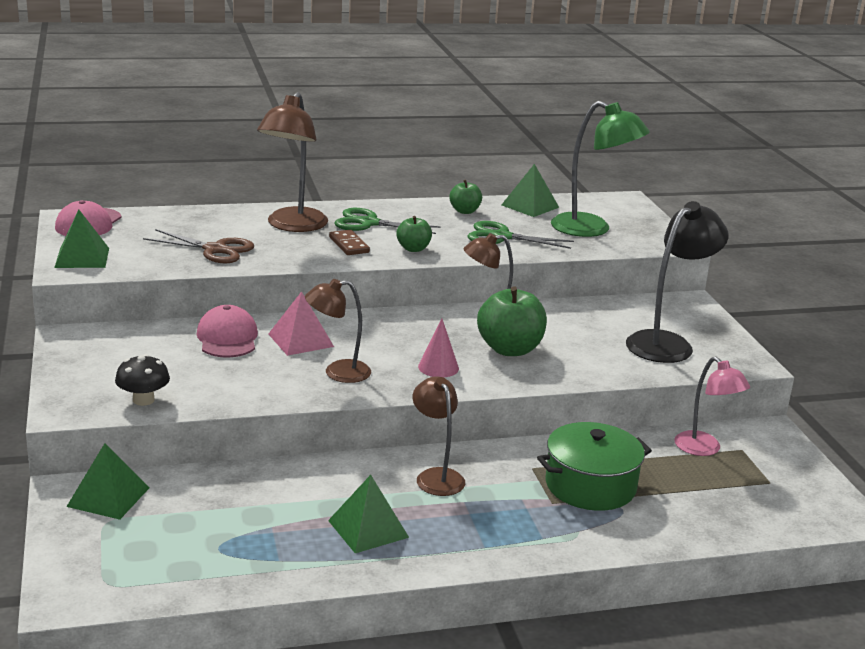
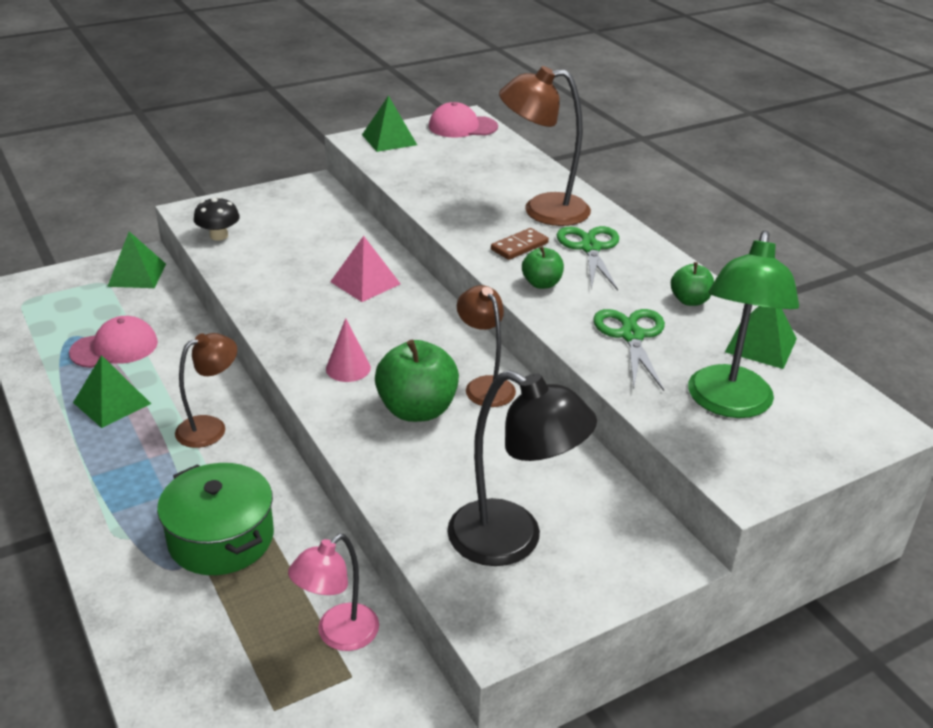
camera: 75 degrees right, 10 degrees up
brown scissors [143,229,254,263] -> none
pink cap [197,305,258,358] -> pink cap moved to [69,316,158,368]
brown lamp [305,279,371,383] -> none

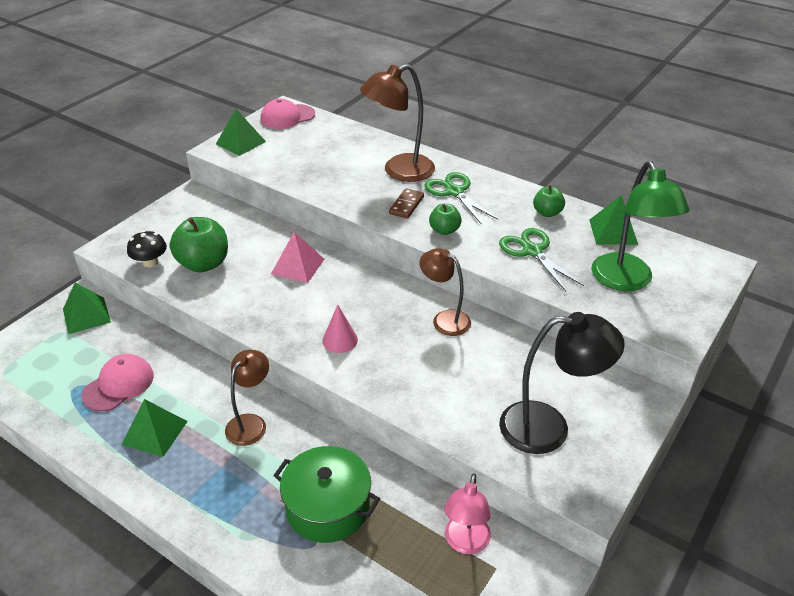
camera: 25 degrees left, 5 degrees up
green apple [375,340,459,422] -> green apple moved to [170,217,228,273]

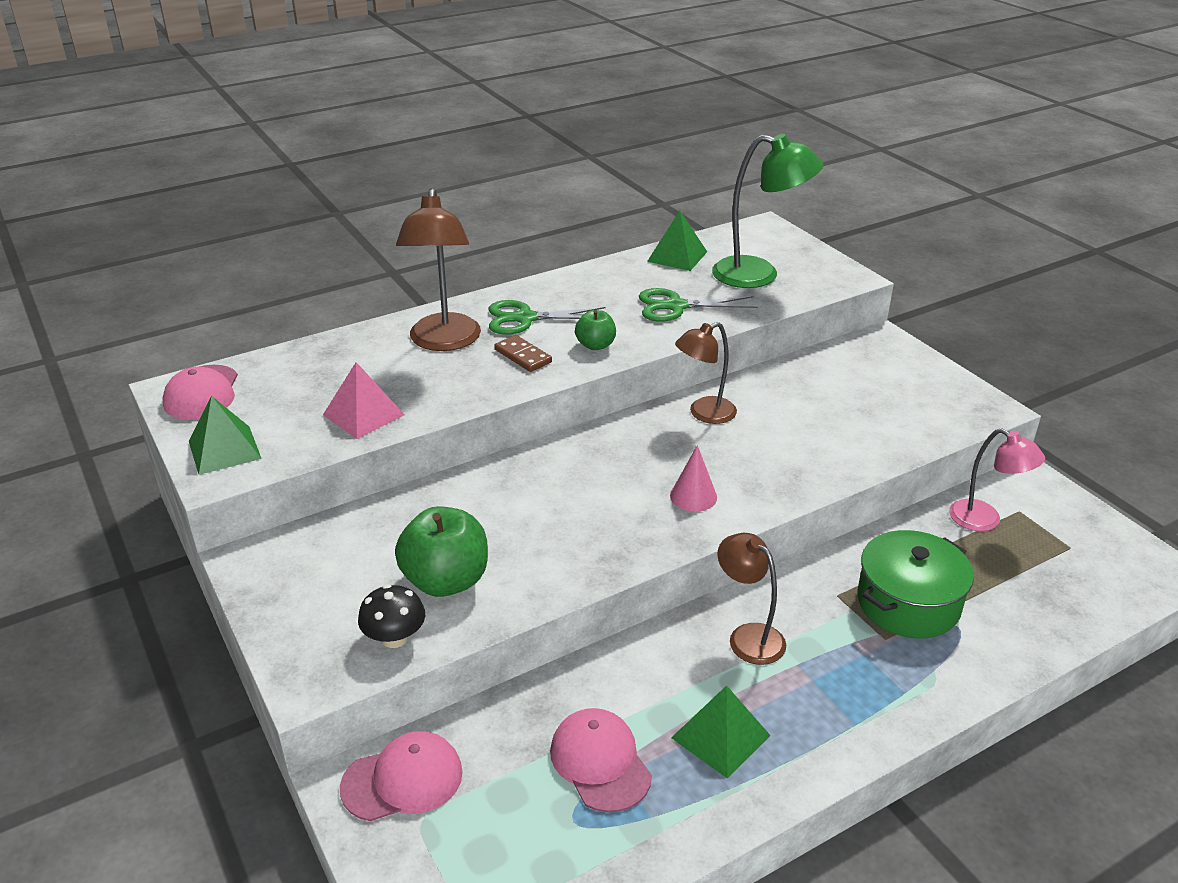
camera: 65 degrees left, 5 degrees down
green pyramid [63,283,111,334] -> pink cap [340,731,463,821]
pink pyramid [271,232,324,283] -> pink pyramid moved to [323,362,405,439]
black lamp [499,312,625,454] -> none
green apple [533,185,565,217] -> none

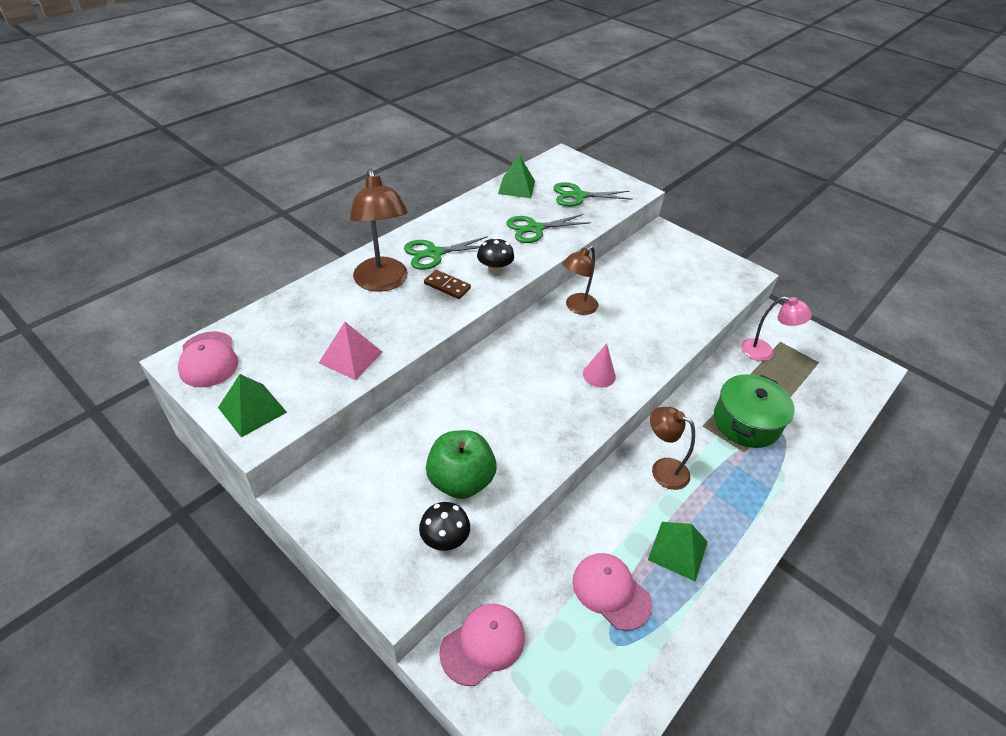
camera: 20 degrees left, 10 degrees up
green apple [575,310,616,350] -> black mushroom [477,237,514,274]
green lamp [712,134,823,288] -> green scissors [553,182,633,207]

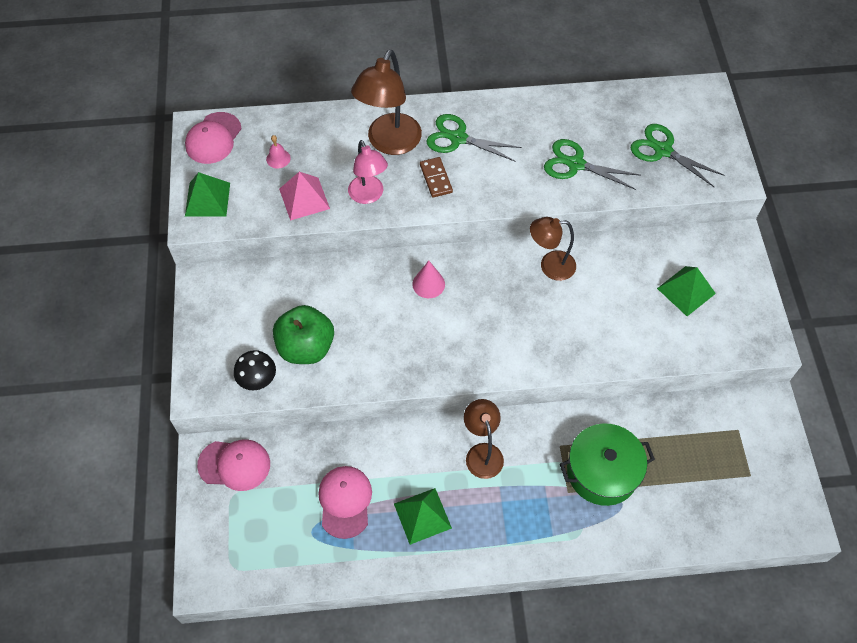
camera: 45 degrees right, 15 degrees up
black mushroom [477,237,514,274] -> none
green pyramid [498,155,535,198] -> green pyramid moved to [657,266,716,316]
pink cone [583,343,616,388] -> pink cone moved to [412,261,445,298]
pink lamp [741,296,812,361] -> pink lamp moved to [348,140,388,204]
none -> pink bell [266,135,291,169]

